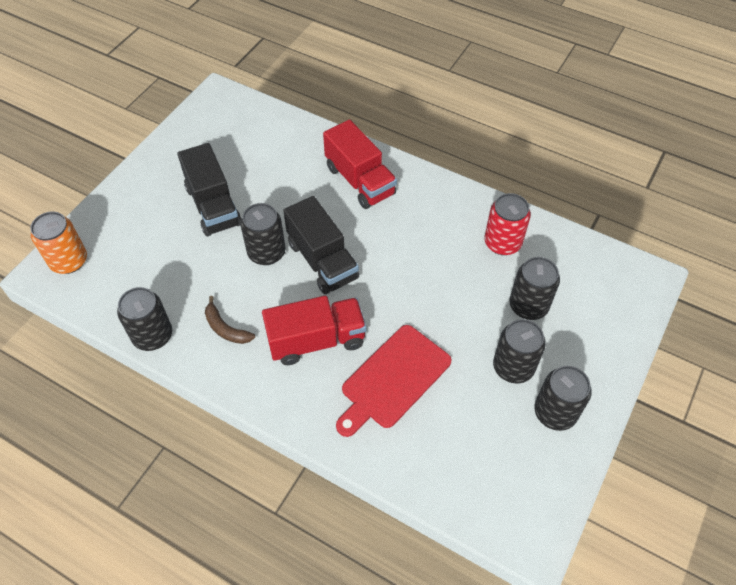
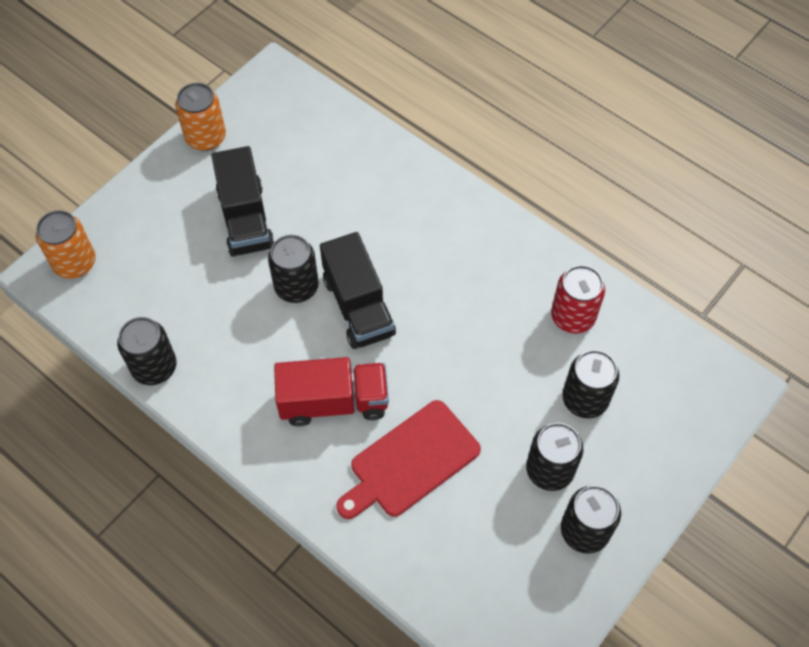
camera: 10 degrees right, 5 degrees up
brown banana [205,296,255,344] -> none
red truck [323,119,397,209] -> none
none -> orange can [175,83,226,151]

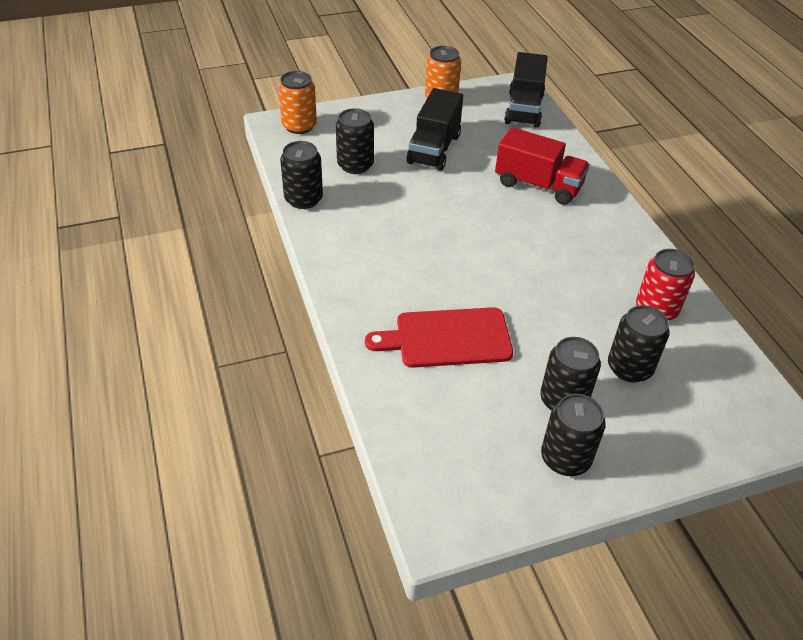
camera: 30 degrees right, 15 degrees down
black can [268,235,319,303] -> black can moved to [336,108,374,174]
red truck [274,357,389,426] -> red truck moved to [495,127,590,205]
black truck [320,232,396,349] -> black truck moved to [504,52,548,128]

